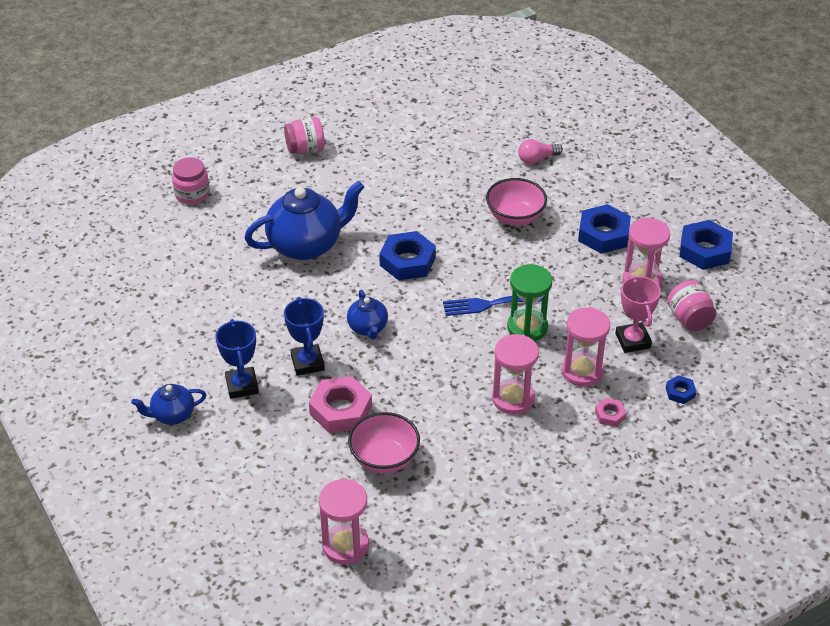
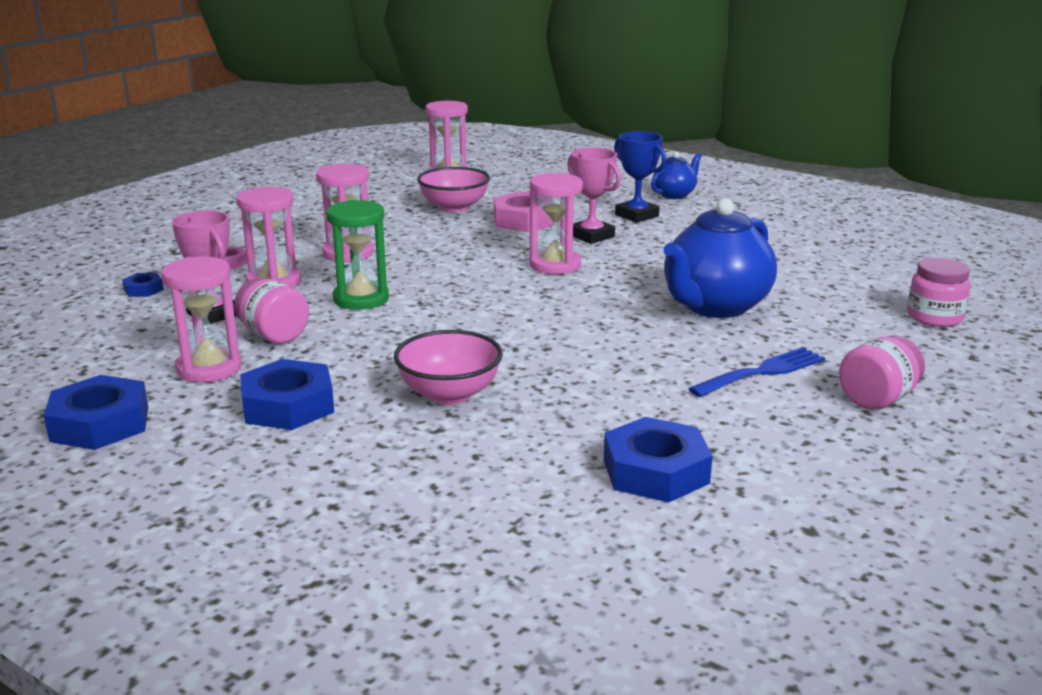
camera: 155 degrees right, 20 degrees down
blue trophy [284,297,325,376] -> pink trophy [567,148,621,244]
blue teapot [347,290,388,340] -> pink hourglass [529,173,583,274]
blue nut [379,231,436,281] -> blue nut moved to [604,417,713,503]
blue fork [443,296,542,316] -> blue fork moved to [688,347,825,397]
pink light bulb [518,139,563,164] -> none
pink jar [667,280,716,331] -> pink jar moved to [234,278,309,344]

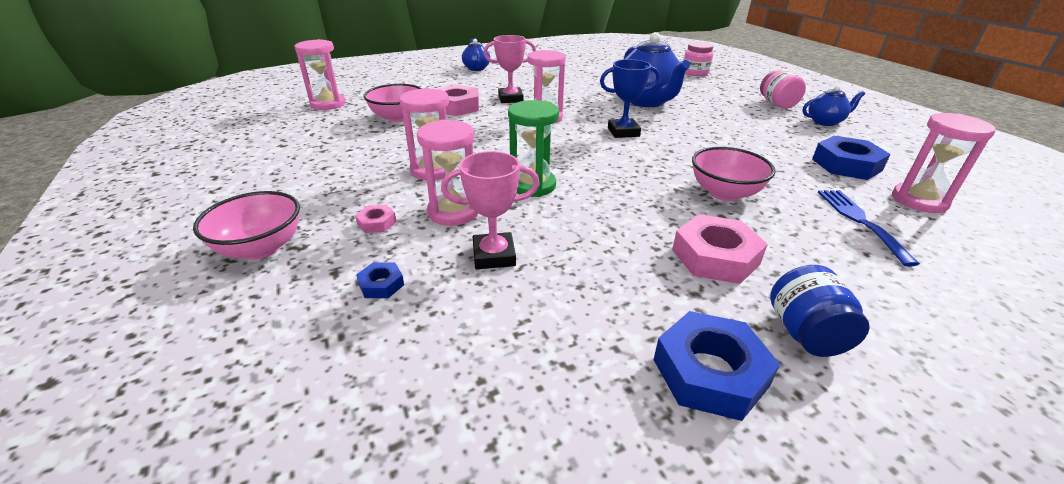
camera: 60 degrees left, 10 degrees up
pink hourglass [161,256,242,383] -> pink hourglass moved to [892,113,996,213]
pink jar [234,278,309,344] -> none
blue nut [240,359,334,430] -> pink nut [672,214,768,284]
blue trophy [614,131,667,223] -> blue trophy moved to [600,59,660,138]
blue fork [688,347,825,397] -> blue fork moved to [818,190,920,266]
none -> pink bowl [193,191,300,260]
none -> blue jar [770,265,870,357]
none -> blue teapot [802,85,865,126]

